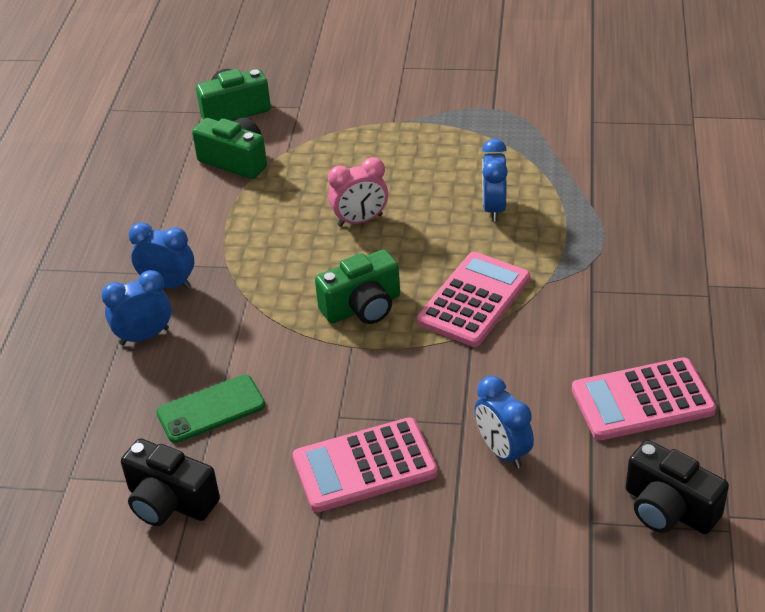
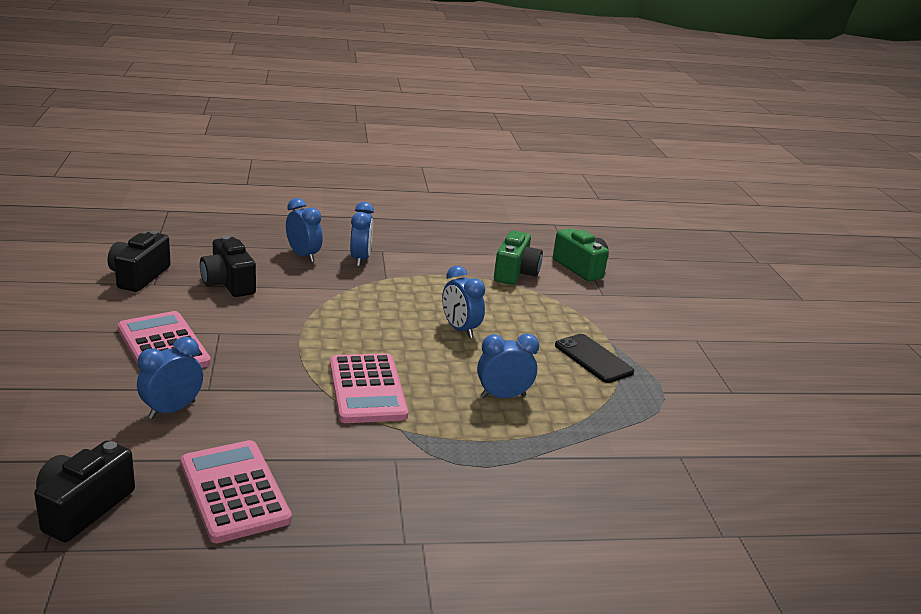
camera: 70 degrees right, 15 degrees down
green phone [156,375,265,443] -> black camera [200,235,256,297]
green camera [315,249,400,324] -> none
pink clock [328,157,388,227] -> blue clock [442,266,485,338]
pink calculator [417,252,530,347] -> pink calculator turned 60 degrees clockwise [330,353,408,423]
none -> black phone [555,334,634,383]

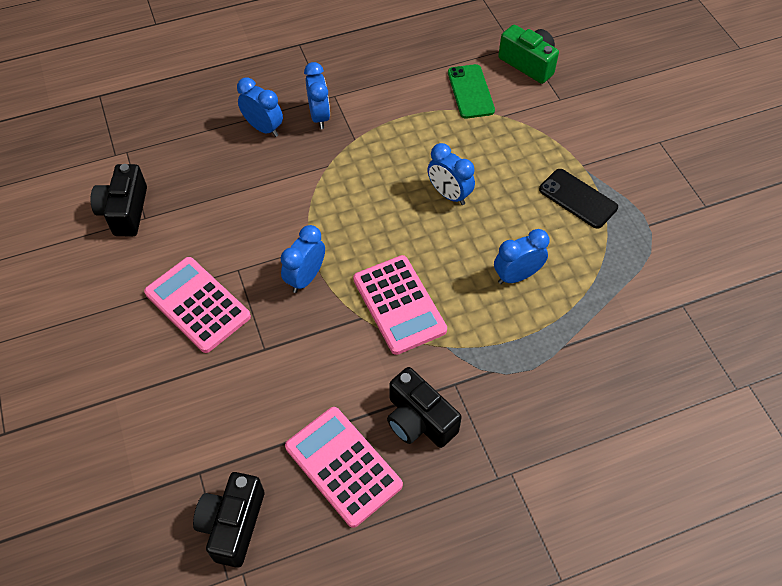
camera: 10 degrees left, 30 degrees up
blue clock [137,337,203,419] -> blue clock moved to [281,225,325,293]
black camera [200,235,256,297] -> black camera moved to [387,367,462,448]
green camera [494,230,543,285] -> green phone [448,64,495,119]

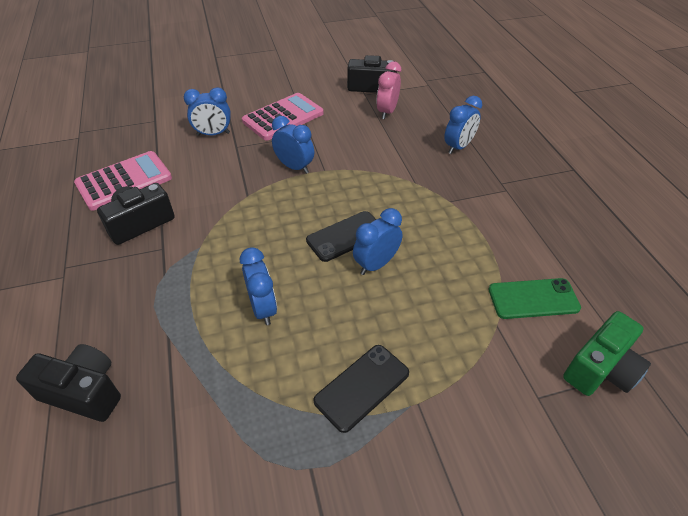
camera: 95 degrees right, 10 degrees down
black camera [193,472,264,568] -> black camera moved to [16,344,121,422]
blue clock [304,62,330,129] -> blue clock moved to [184,87,231,136]
pink calculator [353,255,447,355] -> none
none -> black phone [306,211,376,262]
none -> pink clock [376,62,401,119]

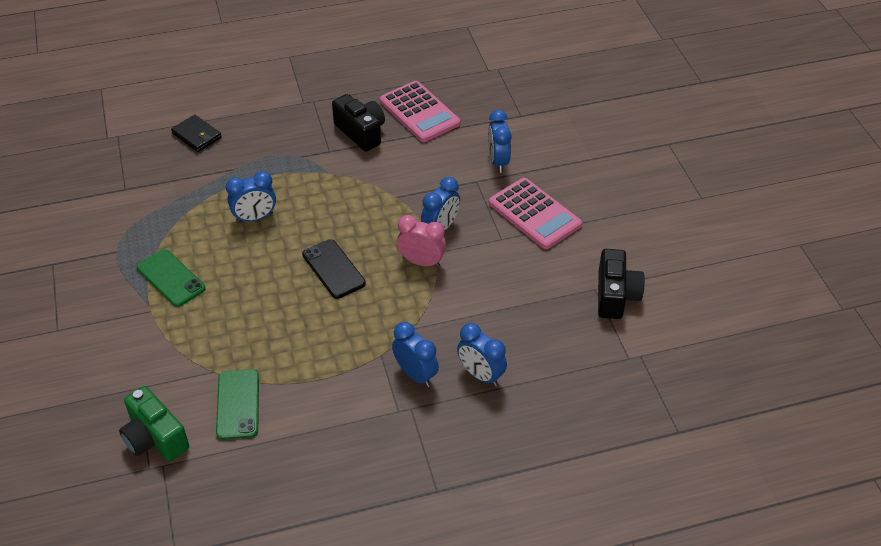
camera: 90 degrees right, 0 degrees up
black camera [16,344,121,422] -> black wallet [171,115,222,152]
black phone [313,345,409,433] -> green phone [137,249,205,307]
blue clock [353,208,402,275] -> blue clock moved to [392,322,439,387]
pink clock [376,62,401,119] -> pink clock moved to [397,215,446,268]

